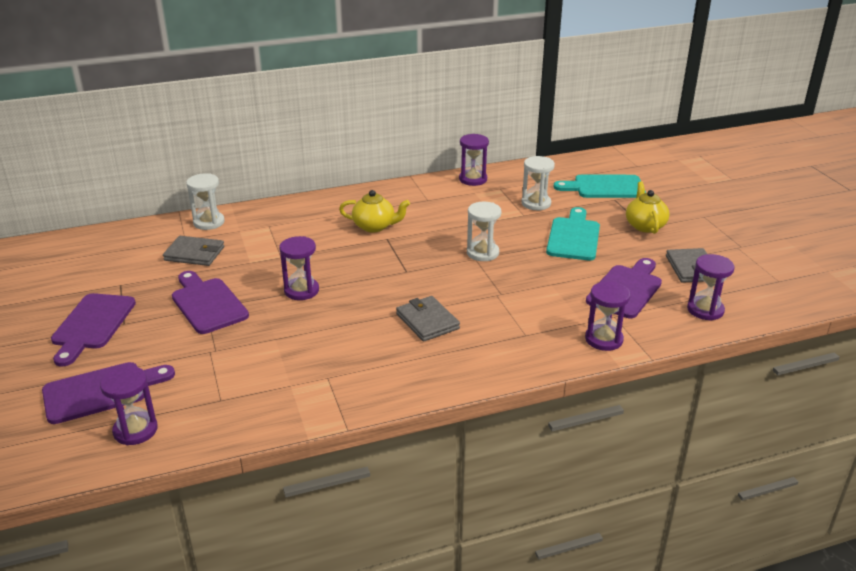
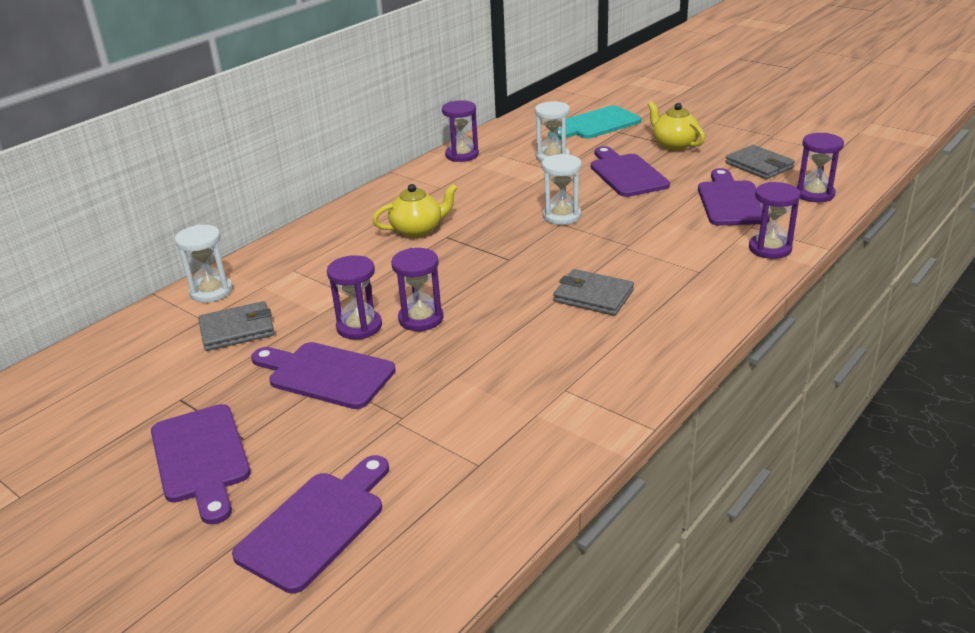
camera: 30 degrees left, 0 degrees up
purple hourglass [100,366,158,445] -> purple hourglass moved to [327,255,382,340]
turquoise cutting board [546,207,600,261] -> purple cutting board [591,146,670,197]

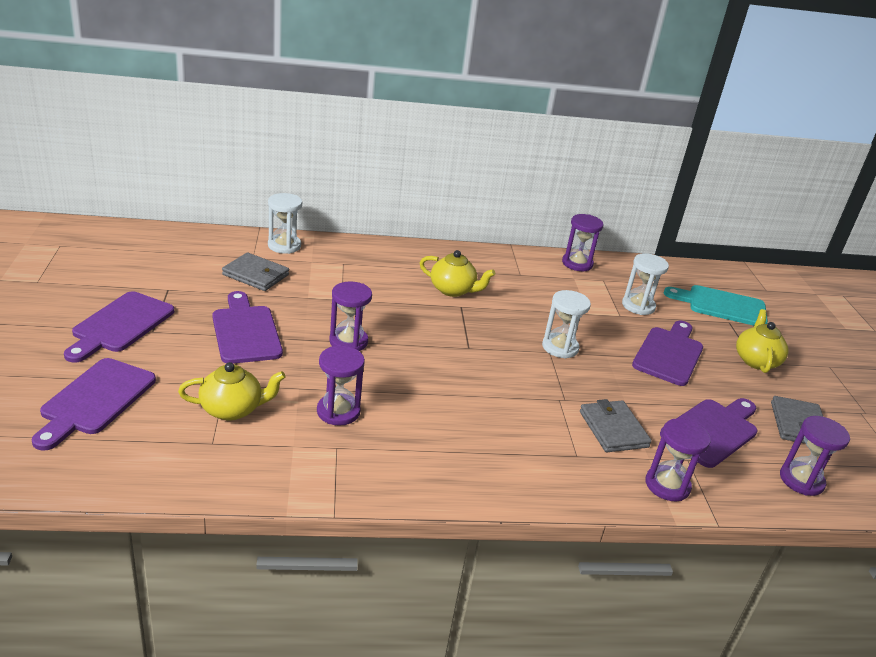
camera: 40 degrees right, 0 degrees up
purple cutting board [232,455,389,594] -> purple cutting board turned 120 degrees clockwise [32,358,156,451]
purple hourglass [327,255,382,340] -> purple hourglass moved to [317,346,365,426]
grey wallet [553,269,634,316] -> grey wallet moved to [580,399,652,452]
none -> yellow teapot [178,362,286,421]

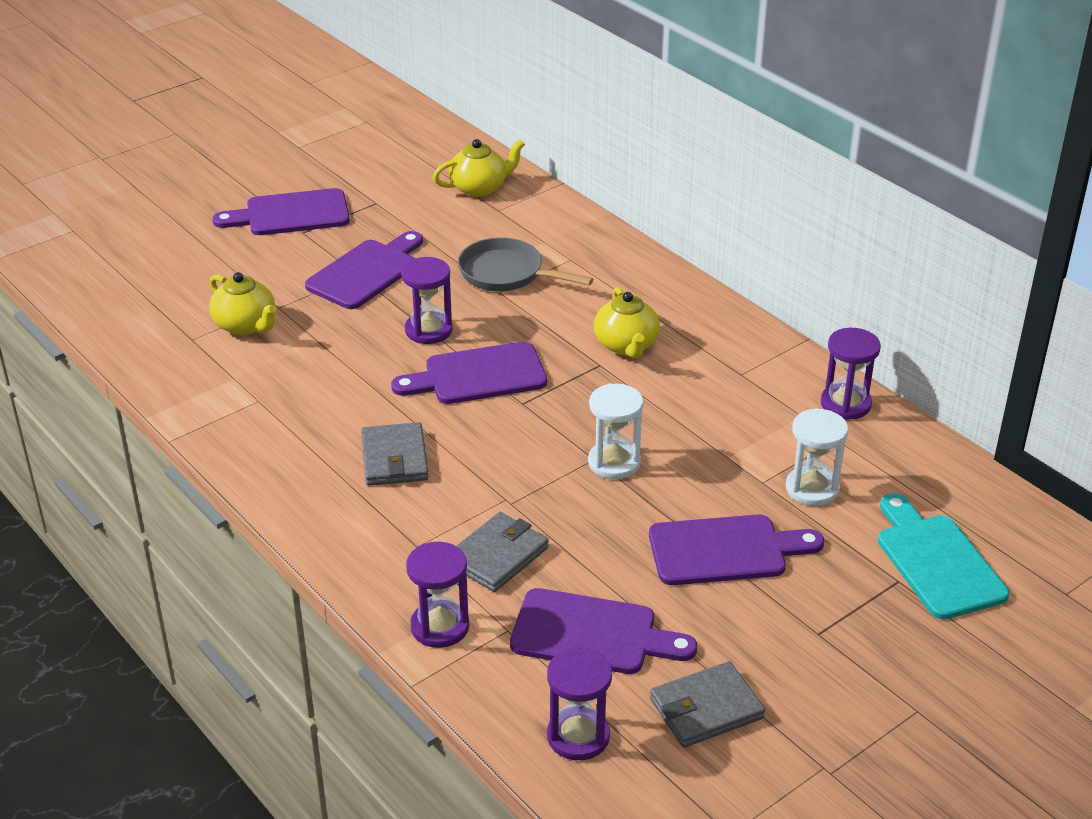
camera: 60 degrees right, 5 degrees up
purple cutting board [32,358,156,451] -> purple cutting board moved to [391,341,547,404]
grey wallet [222,252,289,291] -> grey wallet moved to [361,422,428,486]
white hourglass [268,193,302,254] -> none
purple hourglass [317,346,365,426] -> none
yellow teapot [736,309,789,373] -> yellow teapot moved to [433,139,525,197]
none -> grey pan [458,237,593,291]

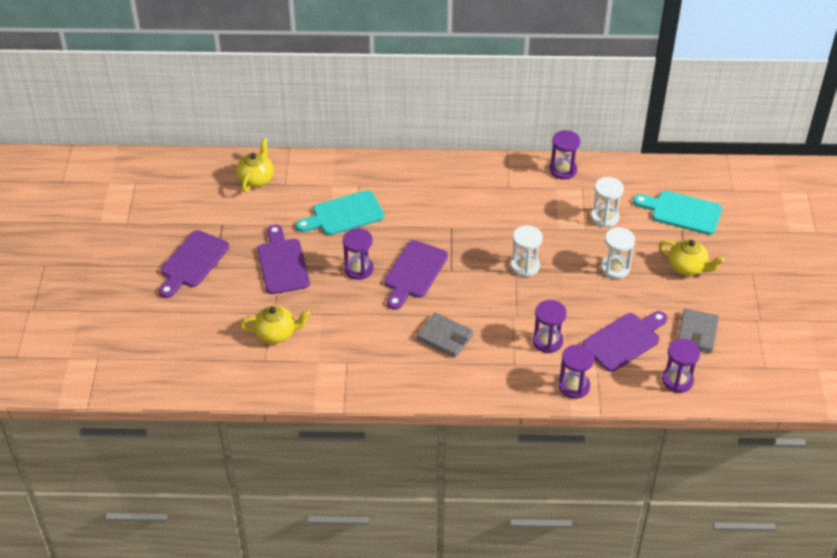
camera: 50 degrees left, 10 degrees up
grey wallet [457,512,548,592] -> purple hourglass [533,300,567,353]
grey pan [458,237,593,291] -> turquoise cutting board [296,190,384,235]
yellow teapot [594,287,660,358] -> yellow teapot moved to [659,239,724,276]
purple cutting board [649,514,824,585] -> white hourglass [601,227,635,279]

